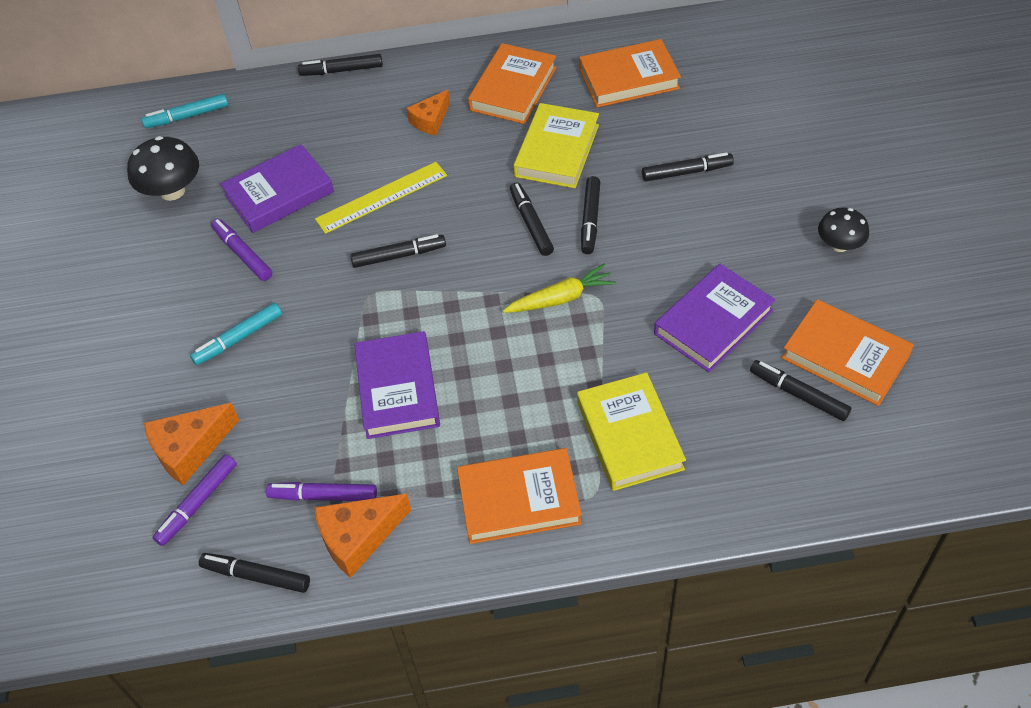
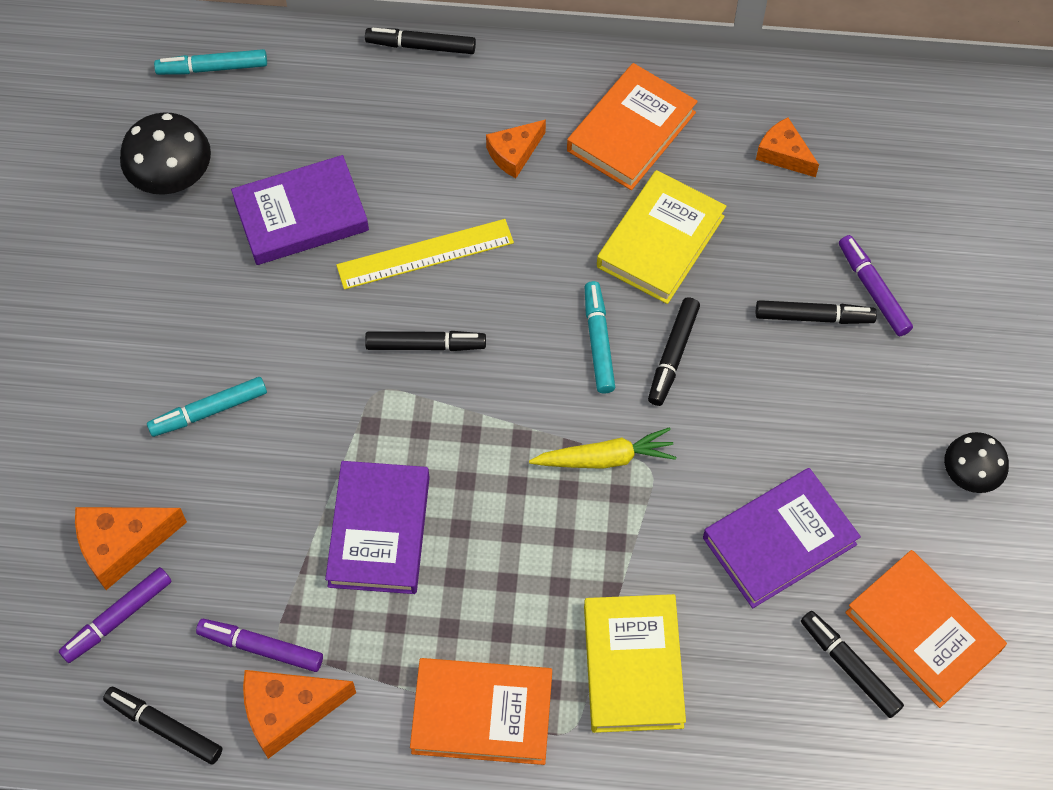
camera: 10 degrees right, 10 degrees up
purple marker [211,219,272,281] -> purple marker moved to [839,235,913,336]
black marker [510,182,554,256] -> turquoise marker [585,281,615,393]
orange book [579,39,681,107] -> orange cheese [756,117,819,177]

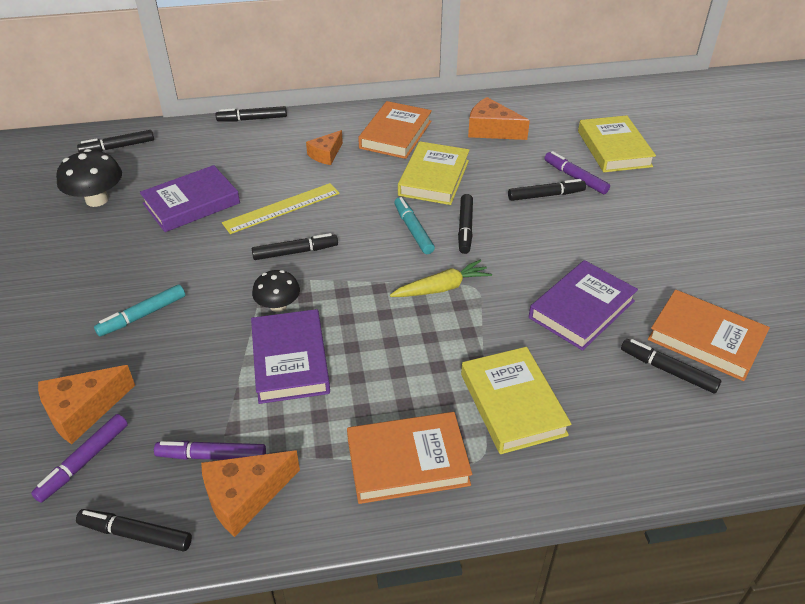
camera: 15 degrees left, 20 degrees down
turquoise marker [154,49,267,75] -> black marker [77,130,154,152]
orange cheese [756,117,819,177] -> orange cheese [468,97,530,140], size x1.50
black mushroom [944,432,1009,493] -> black mushroom moved to [252,270,300,312]
none -> yellow book [578,115,656,172]

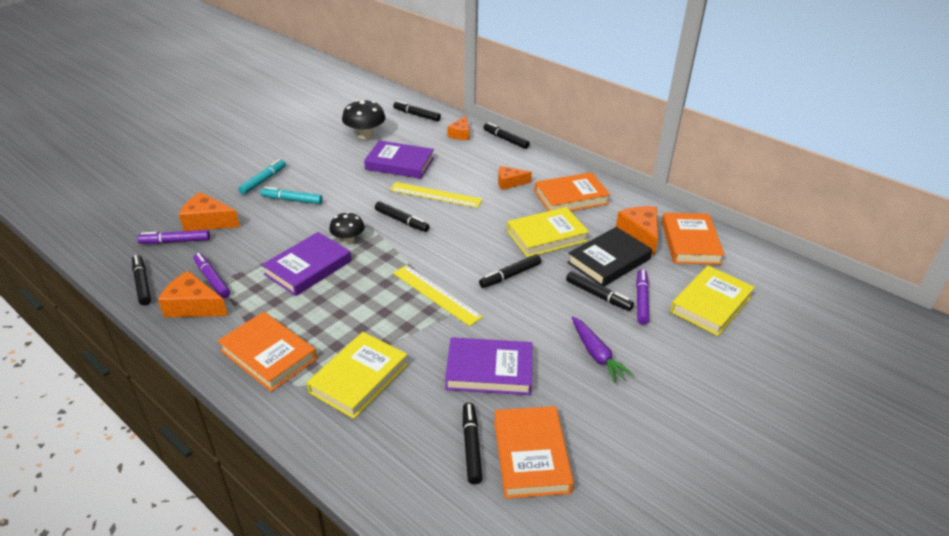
camera: 50 degrees right, 5 degrees down
yellow carrot [390,259,492,297] -> yellow ruler [393,265,483,326]
turquoise marker [394,197,435,254] -> turquoise marker moved to [238,159,286,194]
none -> orange cheese [447,116,469,140]
none -> black book [567,227,652,287]
none -> purple carrot [572,316,634,383]
none -> orange book [662,213,725,265]

